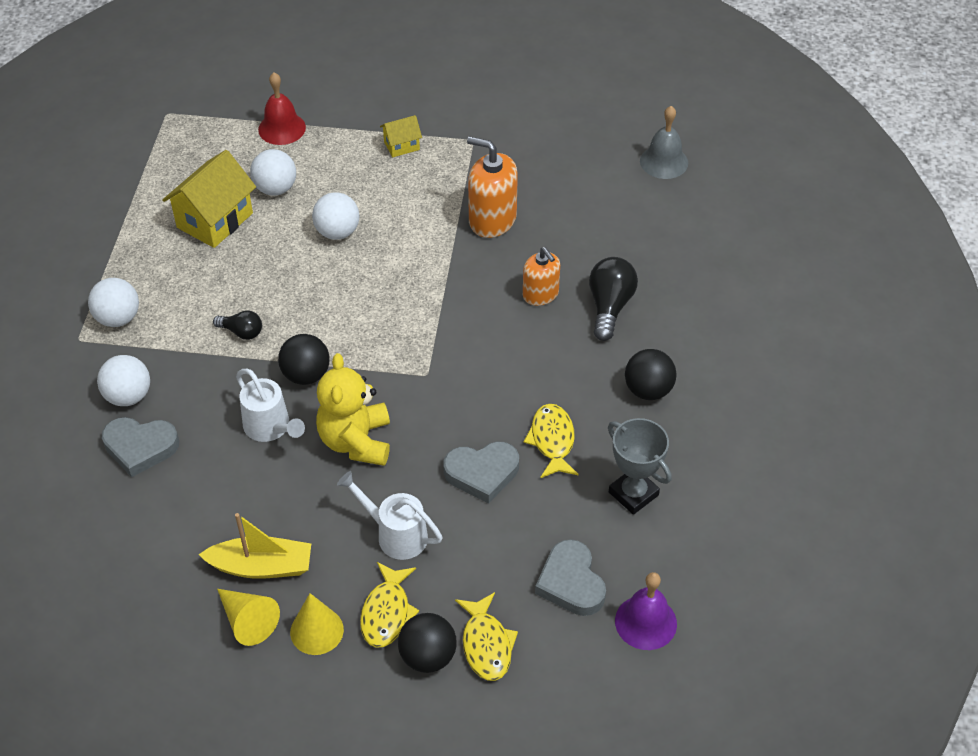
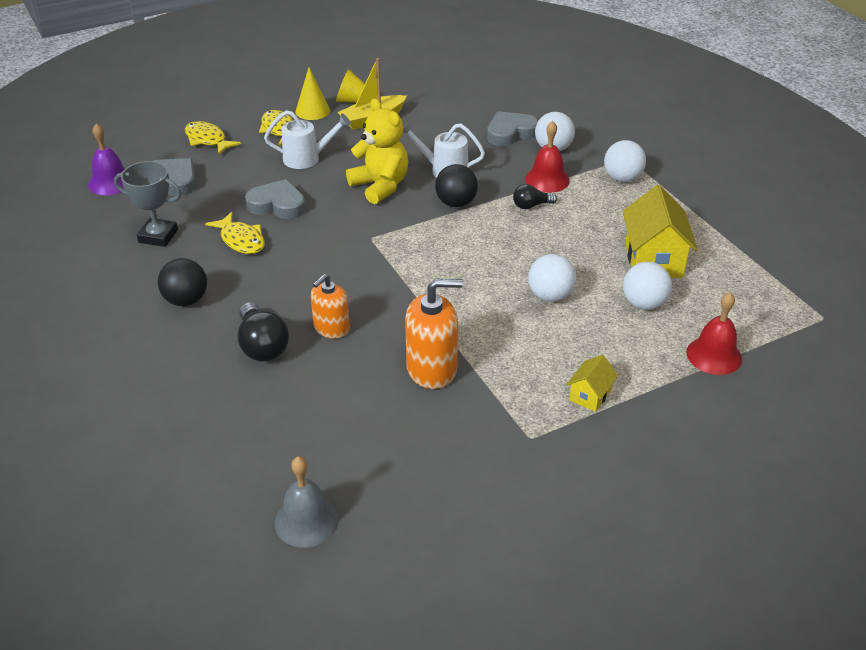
camera: 145 degrees right, 10 degrees down
black ball [398,613,457,673] -> none
grey heart [443,442,519,504] -> grey heart turned 60 degrees clockwise [245,179,306,219]
orange soap dispenser [523,247,560,306] -> orange soap dispenser turned 75 degrees counterclockwise [311,274,350,338]
none -> red bell [525,121,570,193]

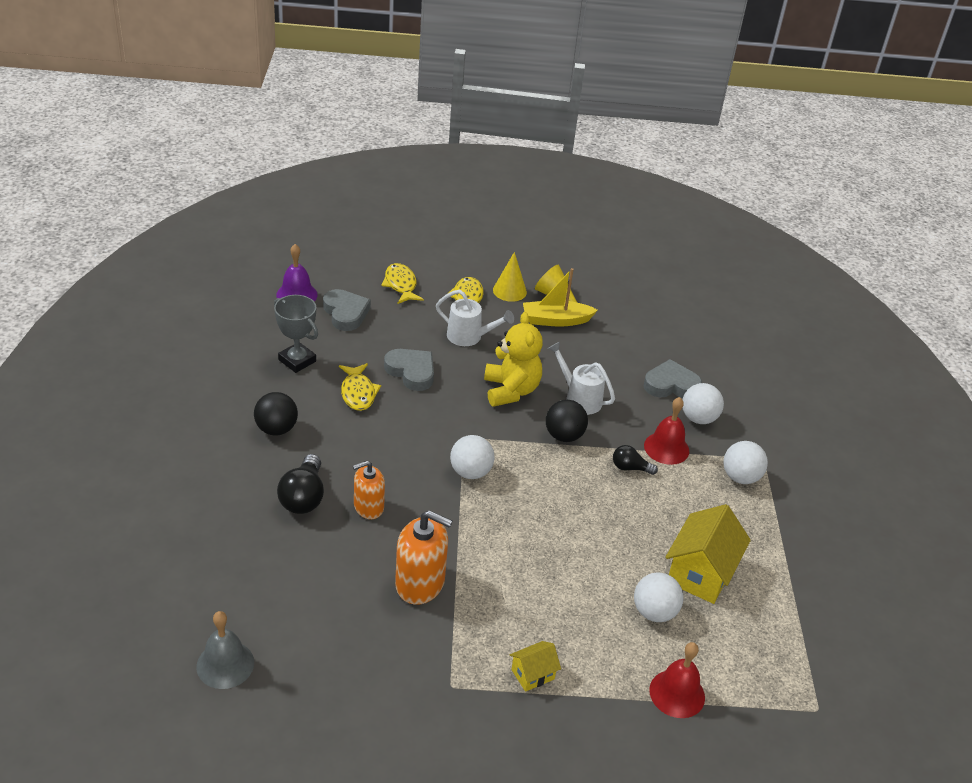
camera: 25 degrees right, 0 degrees up
white ball [528,254,576,302] -> white ball moved to [450,435,495,479]

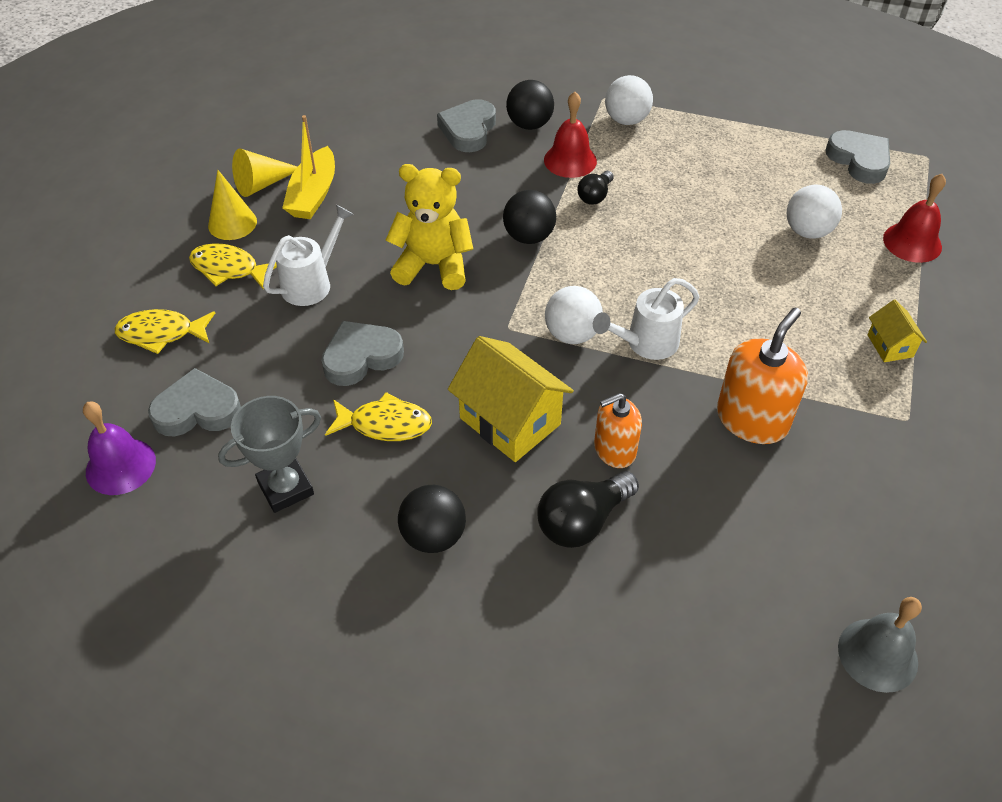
camera: 70 degrees left, 10 degrees up
black light bulb [277,454,324,514] -> black light bulb turned 120 degrees clockwise [537,471,639,548]
orange soap dispenser [353,461,385,519] -> orange soap dispenser turned 75 degrees clockwise [594,393,642,468]
white watering can [547,342,615,415] -> white watering can moved to [593,278,699,360]
yellow house [665,504,751,604] -> yellow house moved to [448,336,574,462]
white ball [683,383,724,424] -> black ball [506,80,554,130]
none -> grey heart [826,130,890,184]

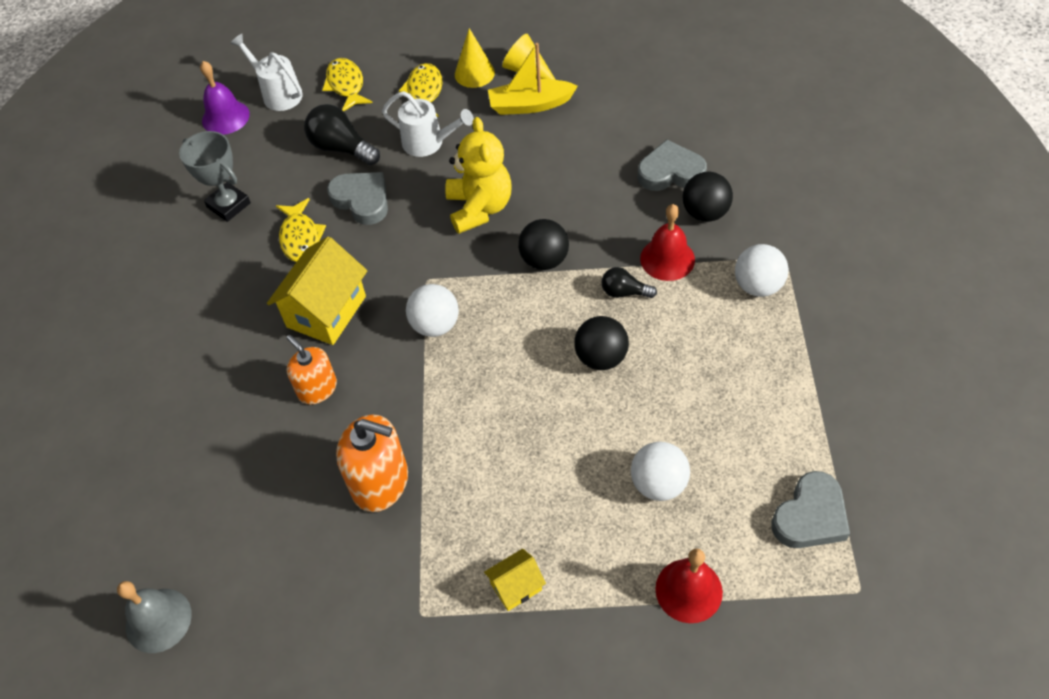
camera: 75 degrees right, 5 degrees up
grey heart [148,368,241,436] -> none
black ball [398,485,466,553] -> black ball moved to [574,316,629,370]
black light bulb [537,471,639,548] -> black light bulb moved to [304,104,380,165]
white watering can [593,278,699,360] -> white watering can moved to [230,34,303,111]

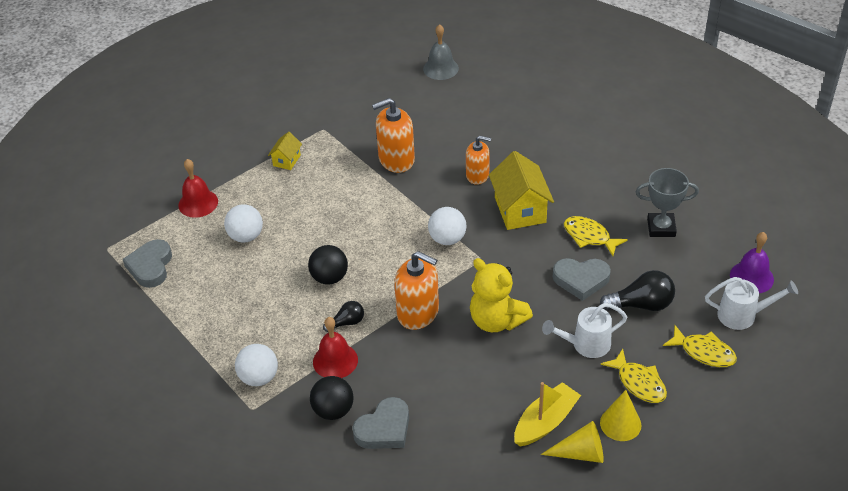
camera: 140 degrees right, 10 degrees down
black ball [518,219,569,270] -> orange soap dispenser [394,251,439,330]

